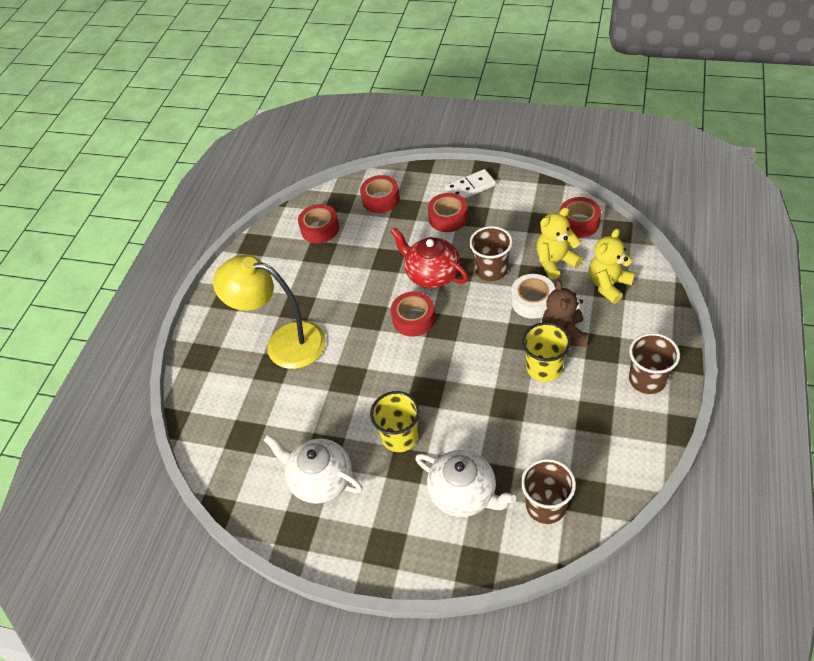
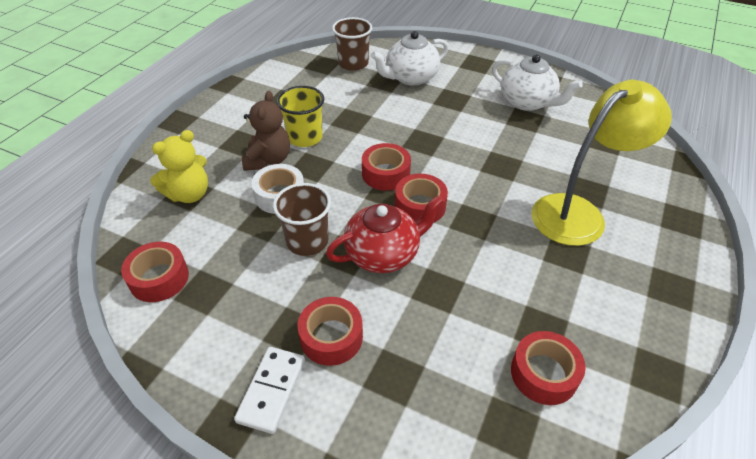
camera: 175 degrees left, 5 degrees down
yellow lamp [213,255,326,369] -> yellow lamp turned 60 degrees counterclockwise [531,80,672,246]
red tape [360,175,400,213] -> red tape moved to [362,143,411,191]
yellow cup [370,391,420,452] -> none
red teapot [391,228,468,288] -> red teapot turned 75 degrees counterclockwise [326,196,444,273]
white teapot [415,450,516,517] -> white teapot turned 75 degrees counterclockwise [371,31,448,86]
white domino [445,169,496,199] -> white domino turned 60 degrees counterclockwise [234,347,305,434]
yellow teddy bear [536,207,583,280] -> none
brown cup [629,333,680,394] -> none

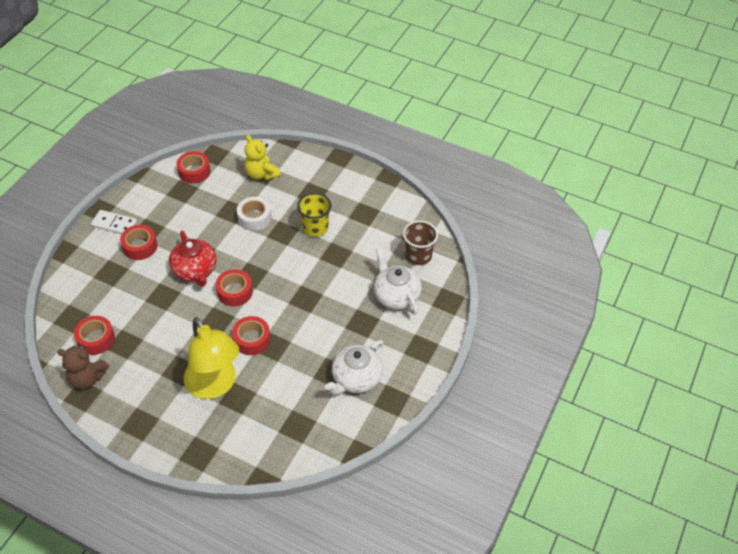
camera: 90 degrees right, 5 degrees up
brown teddy bear [242,91,290,171] -> brown teddy bear moved to [57,344,109,389]
brown cup [273,183,331,256] -> none
red tape [362,143,411,191] -> red tape moved to [232,316,271,355]

